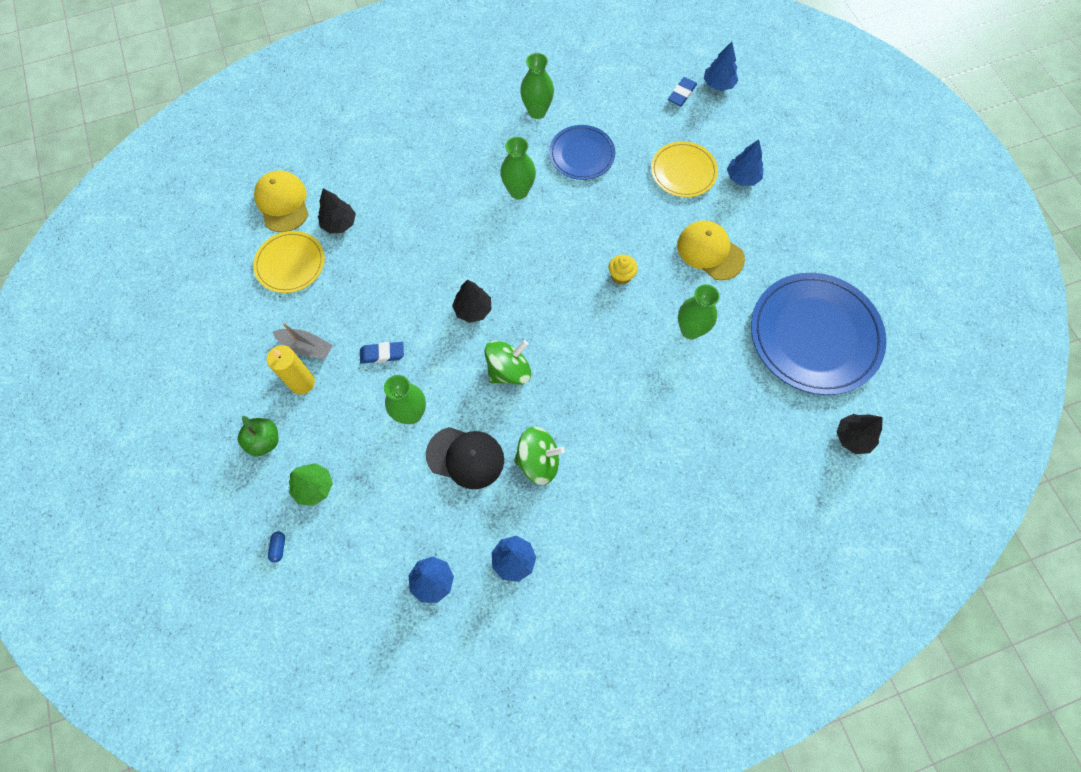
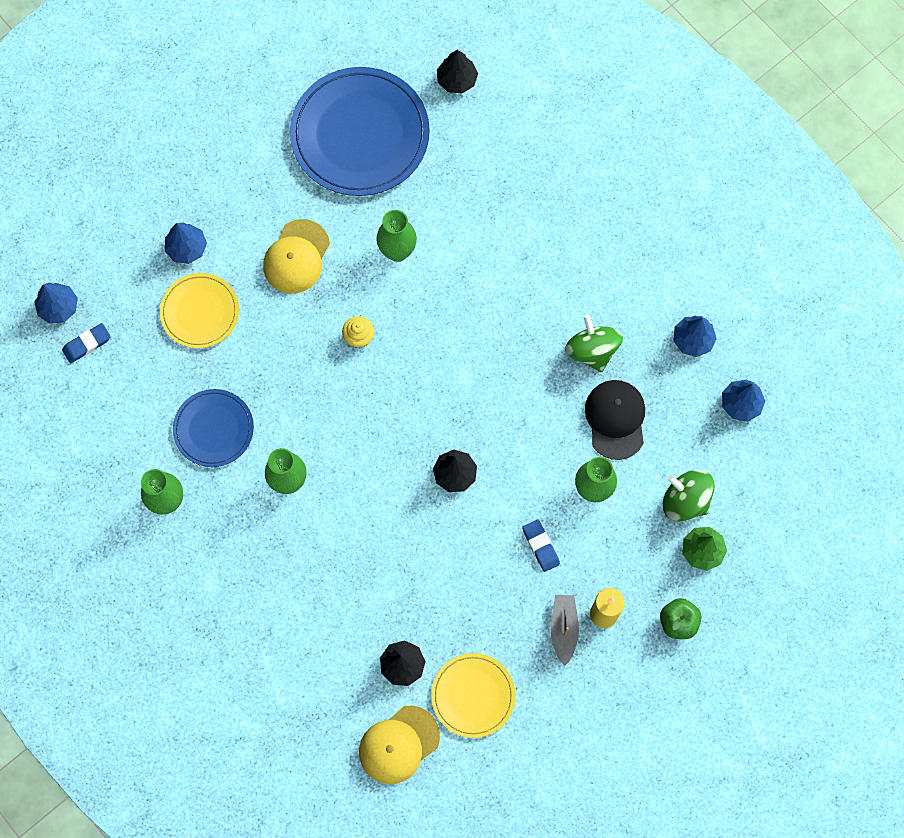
camera: 110 degrees left, 5 degrees up
blue capsule [268,532,285,563] -> none
green spinning top [485,340,531,384] -> green spinning top moved to [663,470,715,521]
blue eraser [668,77,697,106] -> blue eraser turned 45 degrees counterclockwise [62,323,111,363]

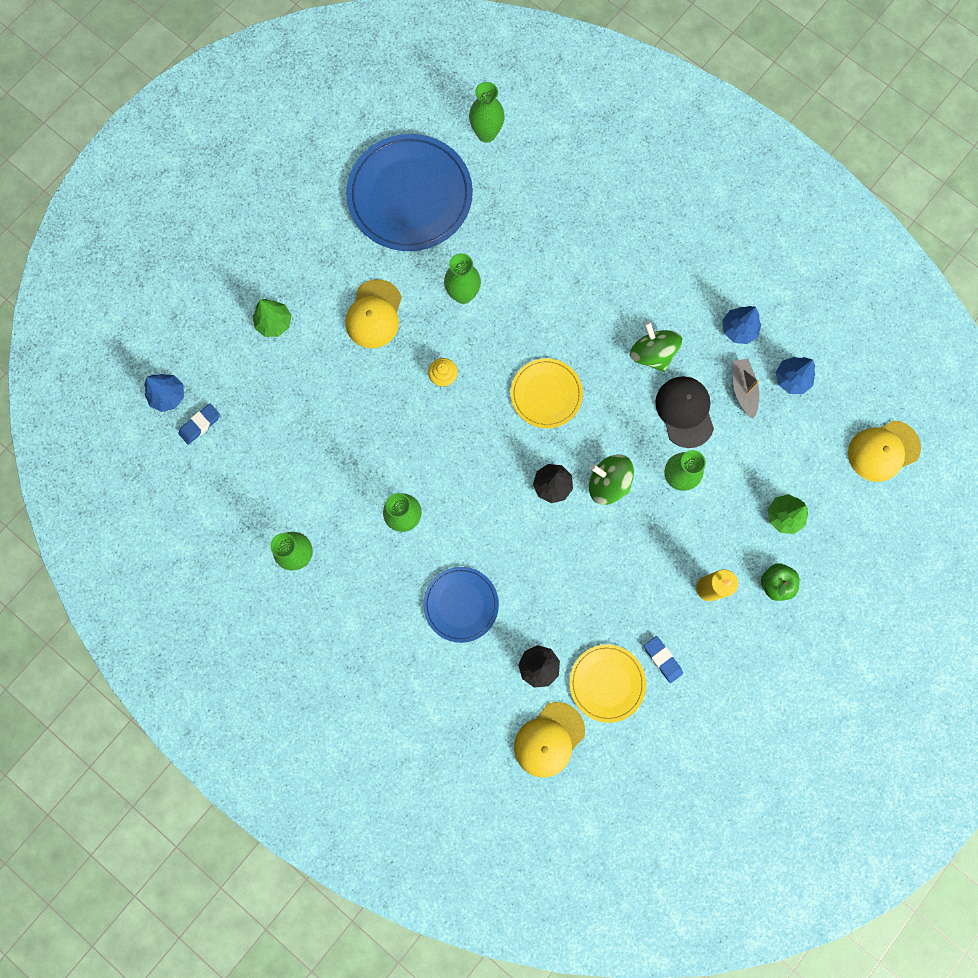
camera: 10 degrees left, 5 degrees up
yellow plate [160,273,239,348] -> yellow plate moved to [511,358,583,428]
blue tree [165,222,207,264] -> green tree [253,299,292,337]
blue plate [173,389,254,467] -> blue plate moved to [423,567,499,643]
black tree [437,50,478,94] -> green vase [469,82,505,143]
blue eraser [522,519,560,572] -> blue eraser moved to [644,636,683,683]
grey boat [551,595,579,666] -> grey boat moved to [732,359,759,419]
green spinning top [663,470,715,521] -> green spinning top moved to [589,454,634,505]
none -> yellow cap [848,420,921,482]

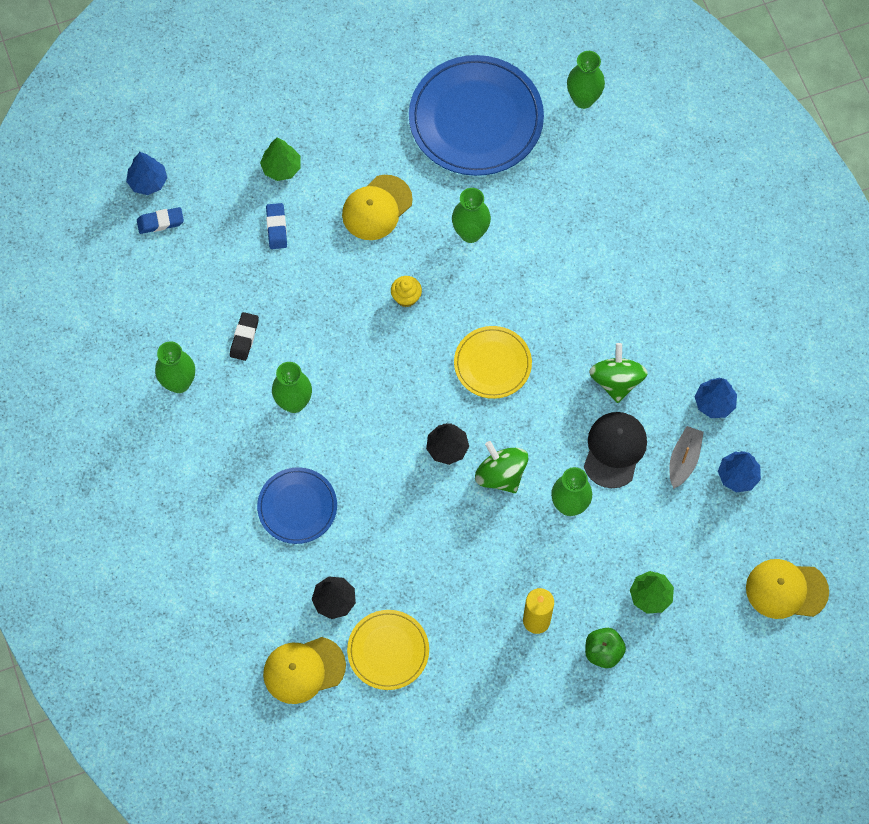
camera: 30 degrees right, 10 degrees down
blue eraser [644,636,683,683] -> blue eraser moved to [266,203,287,249]
none -> black eraser [230,312,259,361]

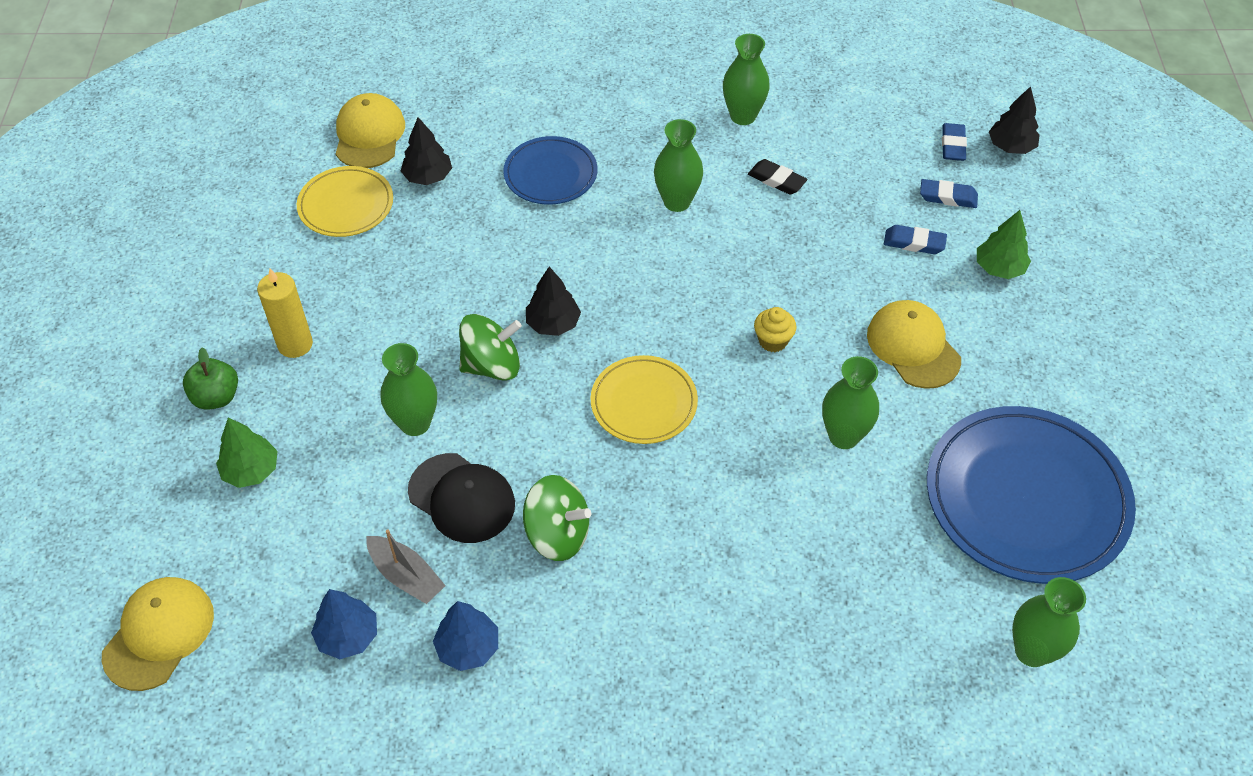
camera: 110 degrees right, 15 degrees down
blue tree [126,152,167,195] -> black tree [989,86,1039,154]
none -> blue eraser [920,179,978,208]

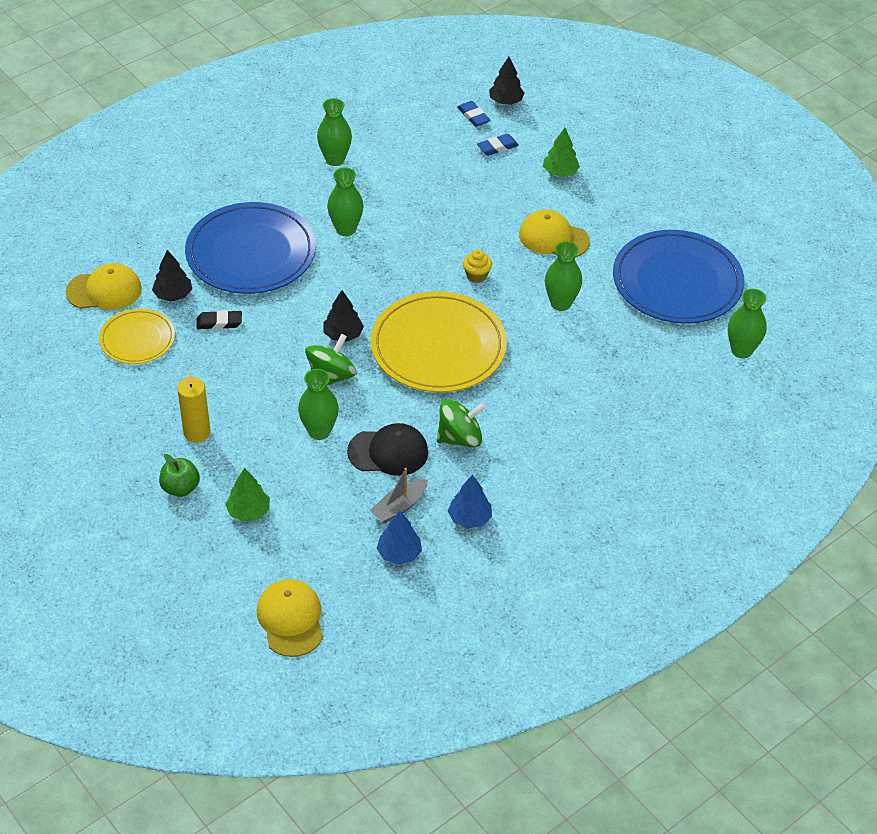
camera: 40 degrees left, 5 degrees down
yellow cap [336,93,405,168] -> yellow cap turned 120 degrees clockwise [66,263,142,310]
grey boat [366,529,446,604] -> grey boat turned 135 degrees clockwise [370,468,428,523]
blue plate [503,136,597,204] -> blue plate [185,202,316,294], size x1.81
yellow plate [590,355,698,444] -> yellow plate [370,291,507,392], size x1.81
black eraser [748,159,807,195] -> black eraser moved to [197,310,242,330]
blue eraser [884,225,947,254] -> none

